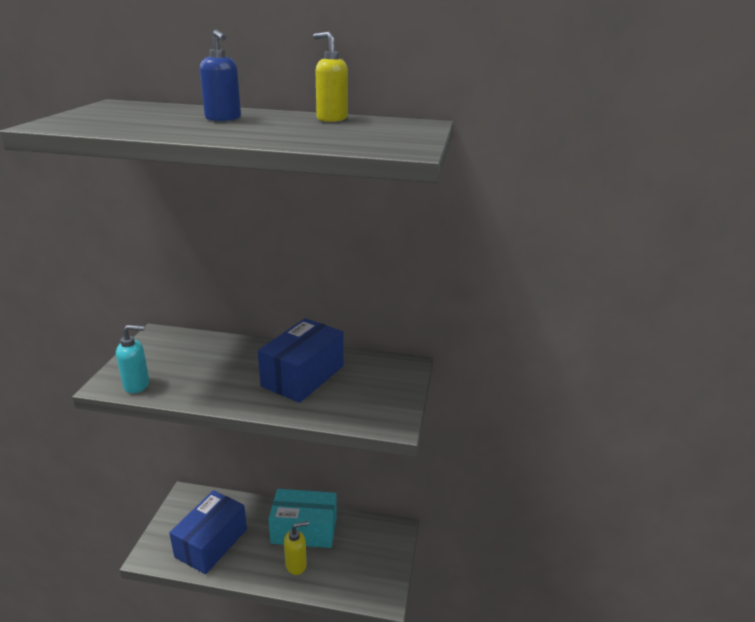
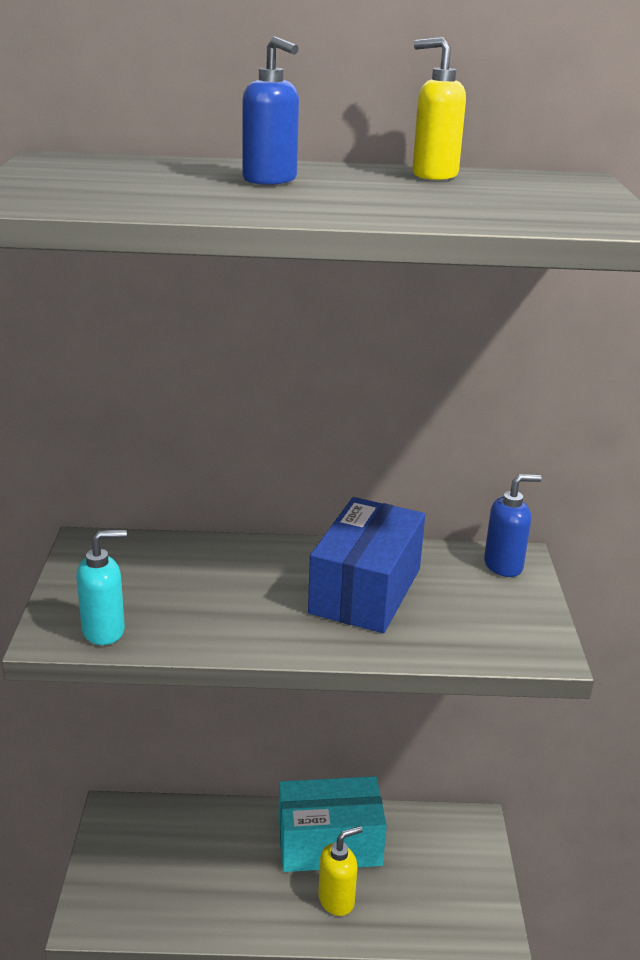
camera: 10 degrees left, 0 degrees up
blue box [169,490,247,574] -> none
none -> blue soap dispenser [484,474,542,577]

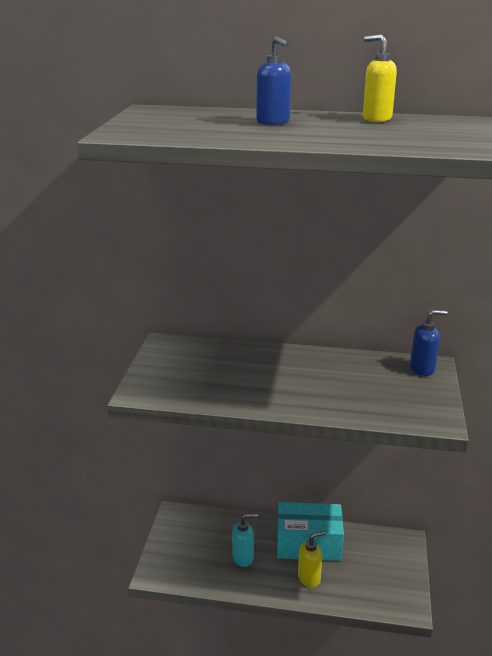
camera: 10 degrees right, 0 degrees up
turquoise soap dispenser [76,530,127,645] -> turquoise soap dispenser moved to [232,513,258,567]
blue box [308,497,425,633] -> none

